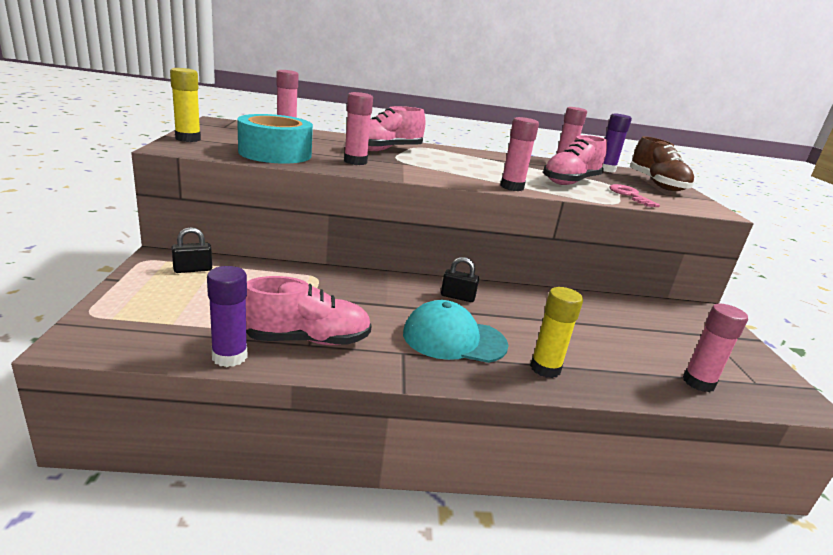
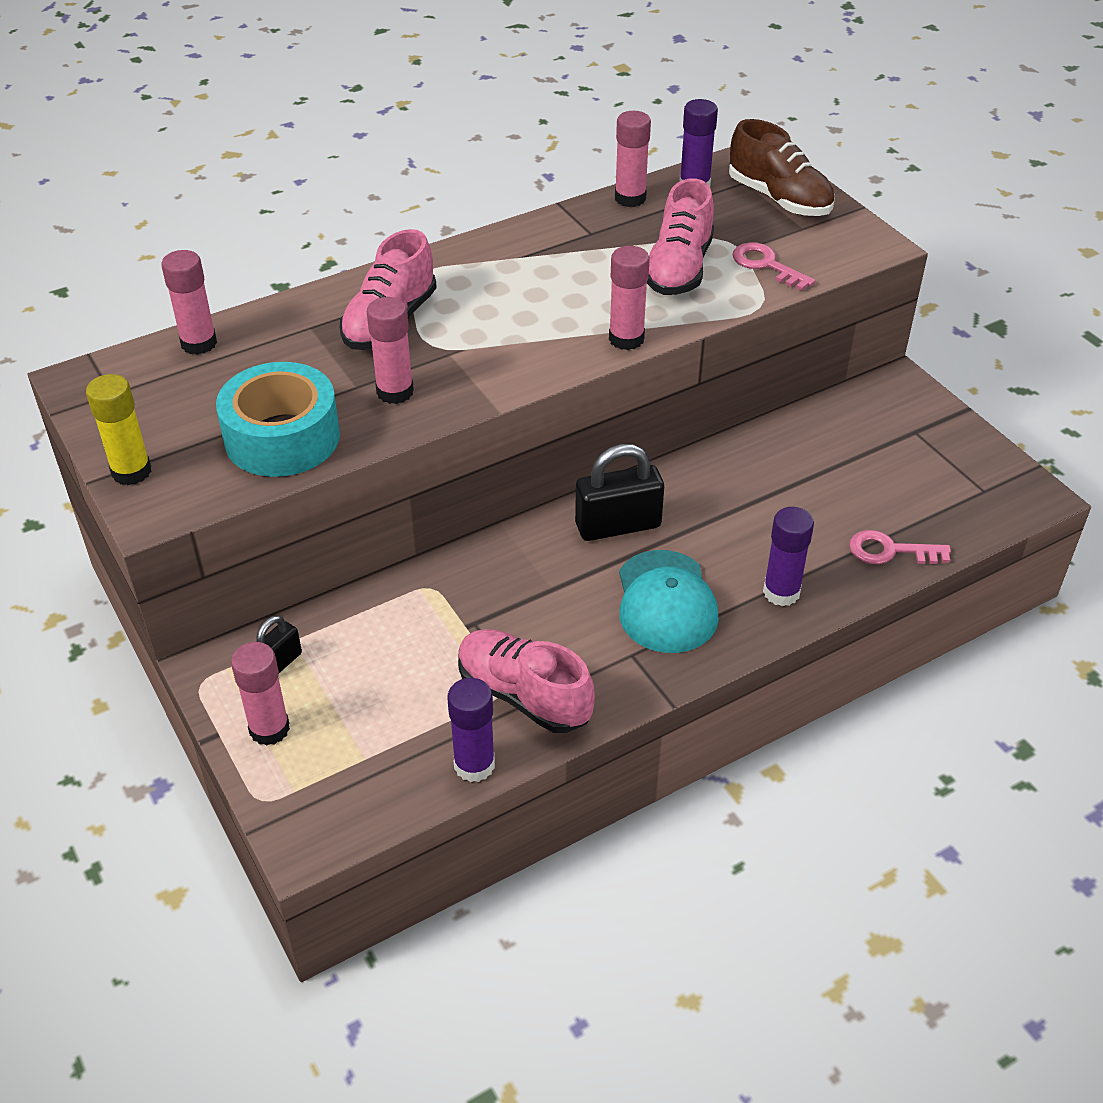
camera: 25 degrees left, 20 degrees up
pink shoe [246,276,372,345] -> pink shoe turned 105 degrees counterclockwise [458,629,595,733]
turquoise cap [403,300,508,363] -> turquoise cap turned 75 degrees counterclockwise [619,550,719,653]
black padlock [441,257,479,302] -> black padlock [575,444,664,541], size x1.74
yellow glue stick [530,287,583,378] -> purple glue stick [763,507,814,606]
pink glue stick [683,304,748,392] -> pink glue stick moved to [231,642,290,746]
none -> pink key [849,530,951,564]

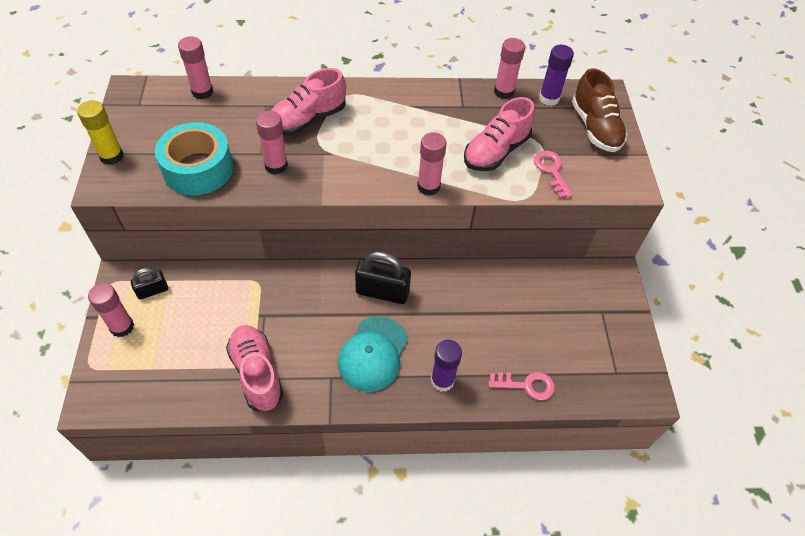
camera: 25 degrees right, 10 degrees up
purple glue stick [447,678,495,782] -> none
pink key [849,530,951,564] -> pink key turned 150 degrees clockwise [488,372,555,400]

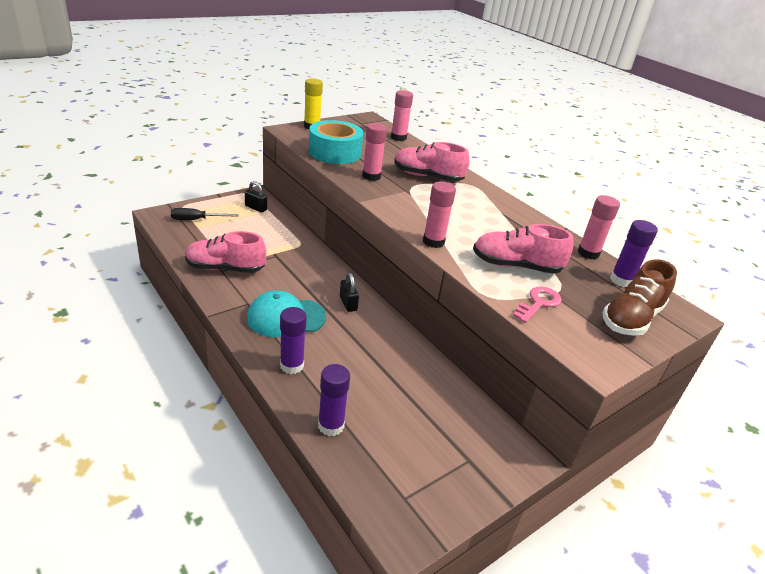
camera: 55 degrees right, 20 degrees down
pink glue stick [88,283,134,337] -> none
pink shoe [226,325,284,411] -> pink shoe turned 120 degrees counterclockwise [185,231,266,273]
black padlock [355,251,411,304] -> black padlock [340,273,359,312], size x0.57
pink key [488,372,555,400] -> purple glue stick [318,364,350,436]
none -> black screwdriver [171,208,239,220]

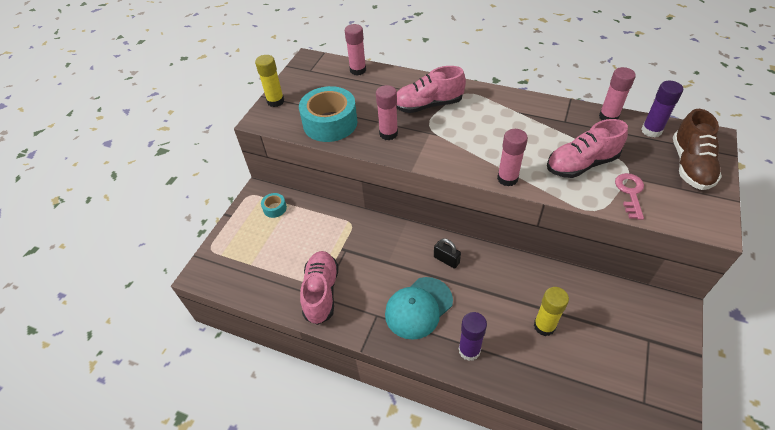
camera: 25 degrees left, 15 degrees up
black screwdriver [171,208,239,220] -> none
pink shoe [185,231,266,273] -> pink shoe turned 120 degrees clockwise [300,251,339,325]
black padlock [245,181,267,213] -> turquoise tape [261,193,287,218]
purple glue stick [318,364,350,436] -> none
none -> yellow glue stick [534,287,569,336]

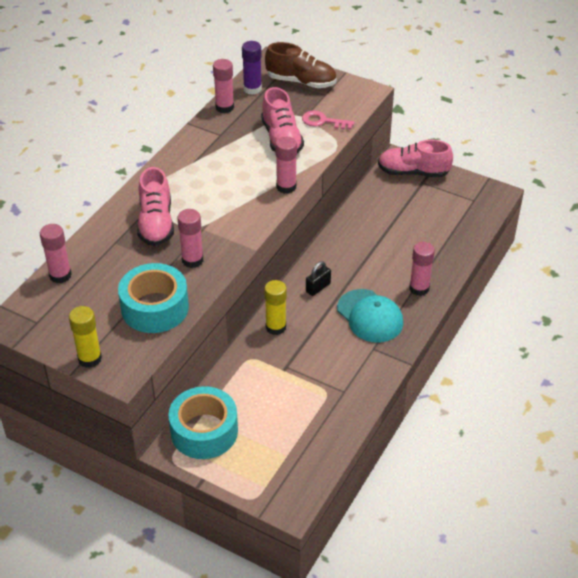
camera: 85 degrees left, 5 degrees down
turquoise tape [261,193,287,218] -> turquoise tape [168,386,238,459], size x2.22
pink shoe [300,251,339,325] -> pink shoe moved to [378,140,453,178]
purple glue stick [459,312,487,361] -> pink glue stick [409,242,435,296]
yellow glue stick [534,287,569,336] -> yellow glue stick moved to [264,280,287,335]

